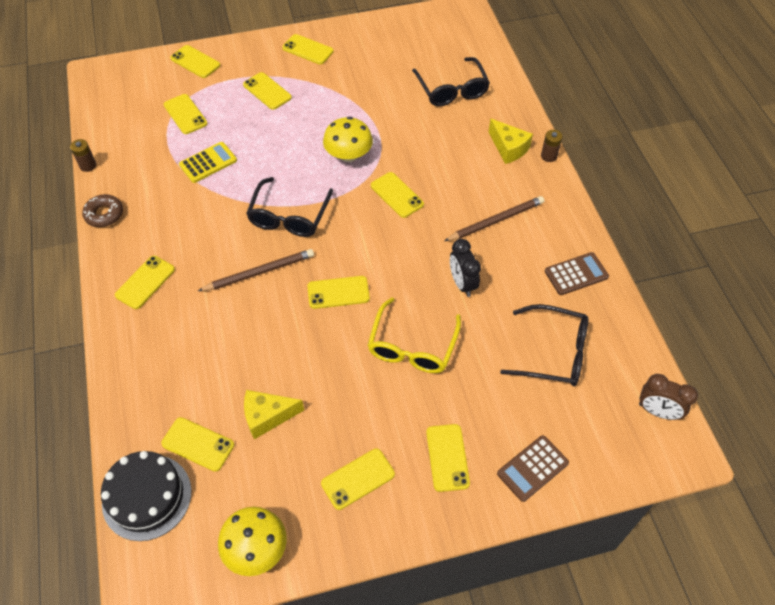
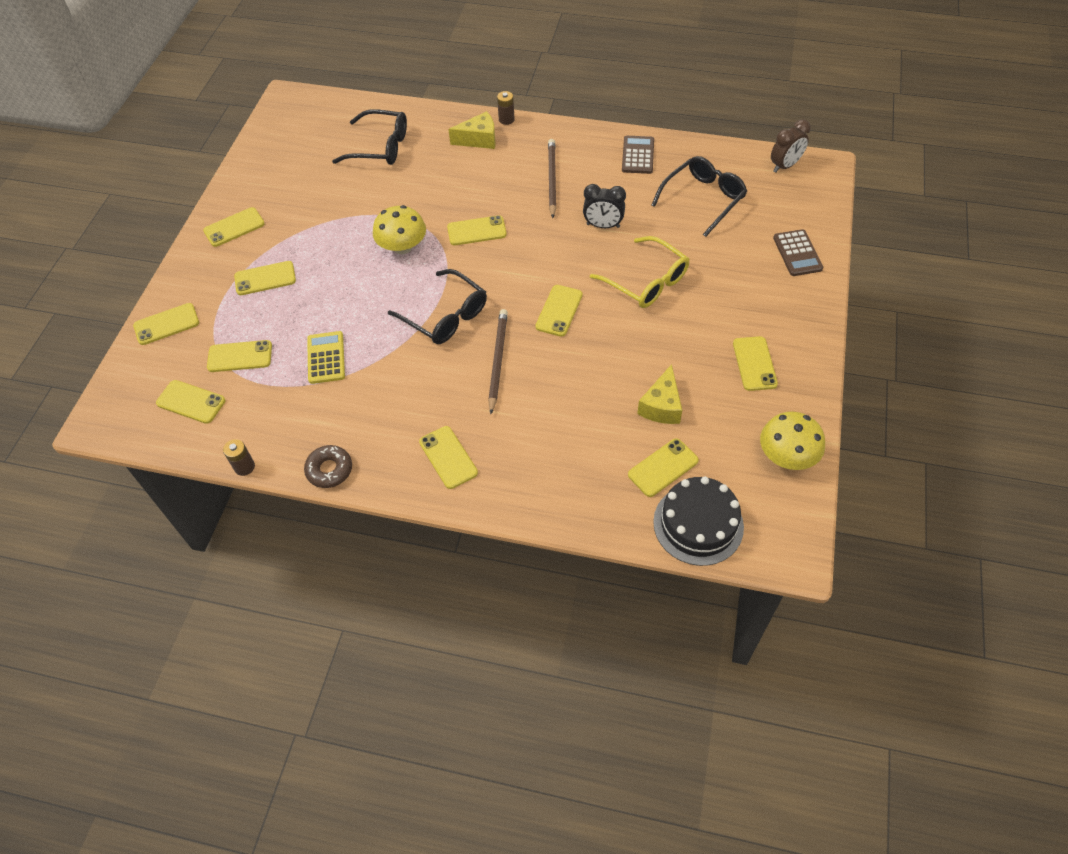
camera: 60 degrees left, 0 degrees up
yellow phone [426,424,470,492] -> yellow phone moved to [156,380,226,424]

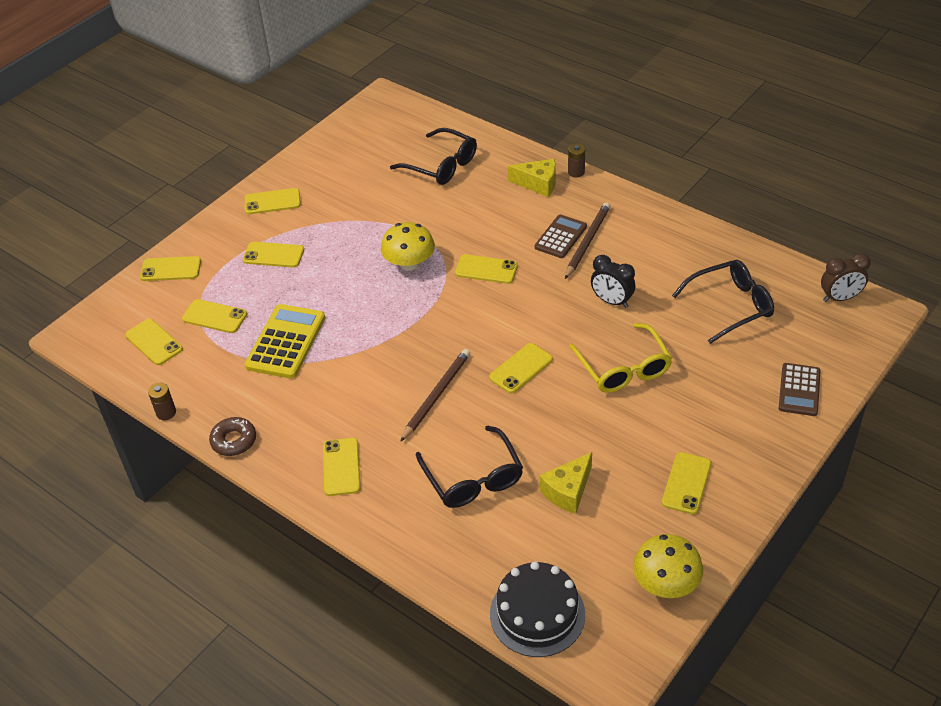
camera: 25 degrees right, 10 degrees down
yellow calculator [307,331,345,384] -> yellow calculator [245,304,325,379], size x1.52
black glasses [388,269,487,344] -> black glasses moved to [416,426,523,508]
brown calculator [622,136,654,174] -> brown calculator moved to [535,214,587,258]
yellow phone [628,438,699,497] -> none

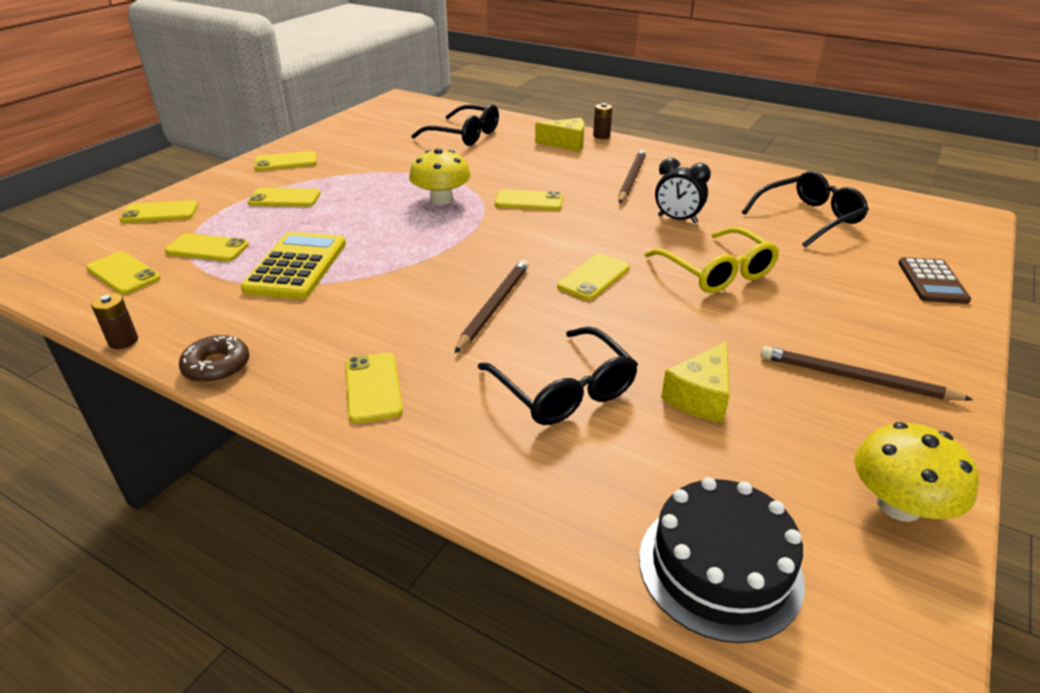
camera: 10 degrees left, 10 degrees down
brown calculator [535,214,587,258] -> none
yellow phone [662,452,712,514] -> brown pencil [761,346,973,401]
brown clock [821,253,871,302] -> none

